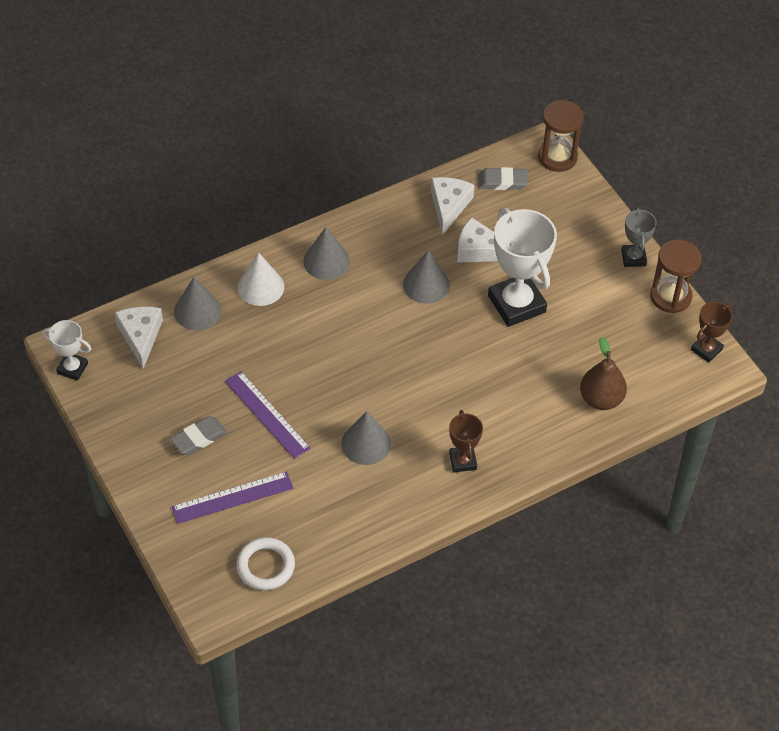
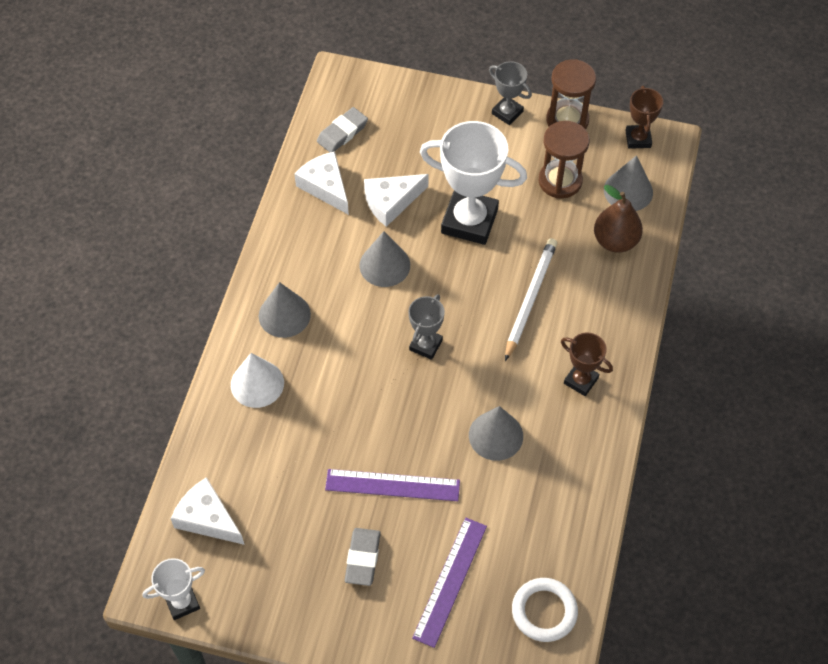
camera: 45 degrees left, 5 degrees up
grey cone [174,277,221,330] -> grey cone moved to [604,155,653,211]
brown hourglass [538,100,584,172] -> brown hourglass moved to [539,121,590,199]
none -> grey trophy [408,294,445,360]
none -> white pencil [505,238,557,361]

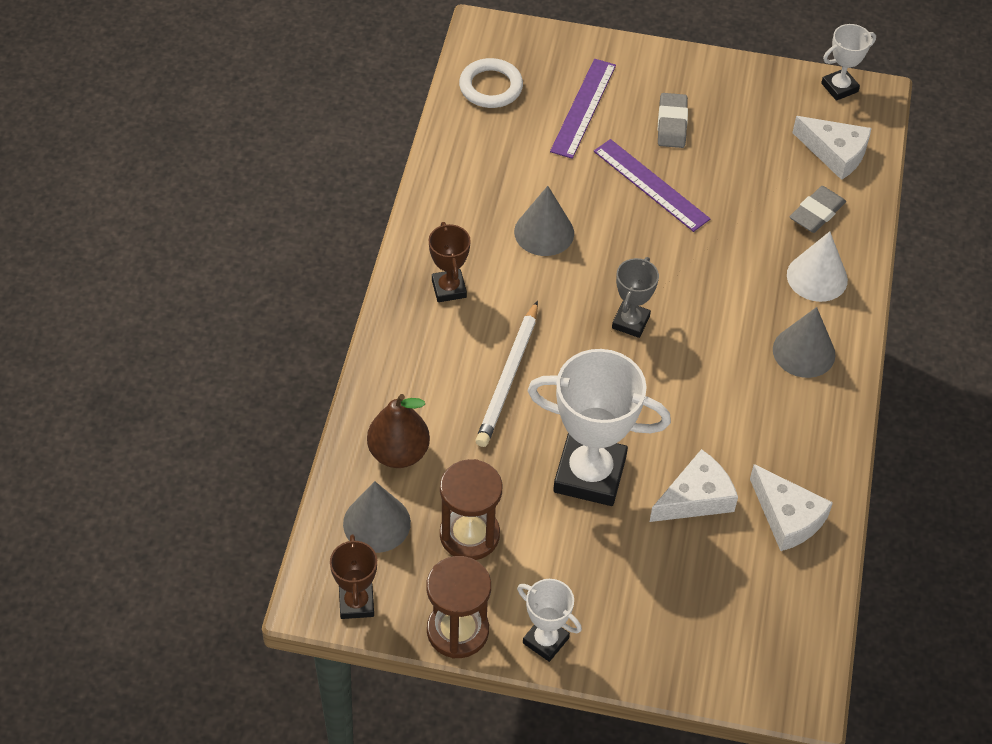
camera: 175 degrees right, 5 degrees down
grey eraser [317,107,368,152] -> grey eraser moved to [789,186,846,233]
purple ruler [325,469,460,501] -> purple ruler turned 45 degrees clockwise [594,139,710,232]
grey cone [359,231,410,287] -> none
grey trophy [489,61,532,125] -> white trophy [517,579,582,662]
brown trophy [561,333,613,396] -> brown trophy turned 45 degrees clockwise [429,222,471,302]

